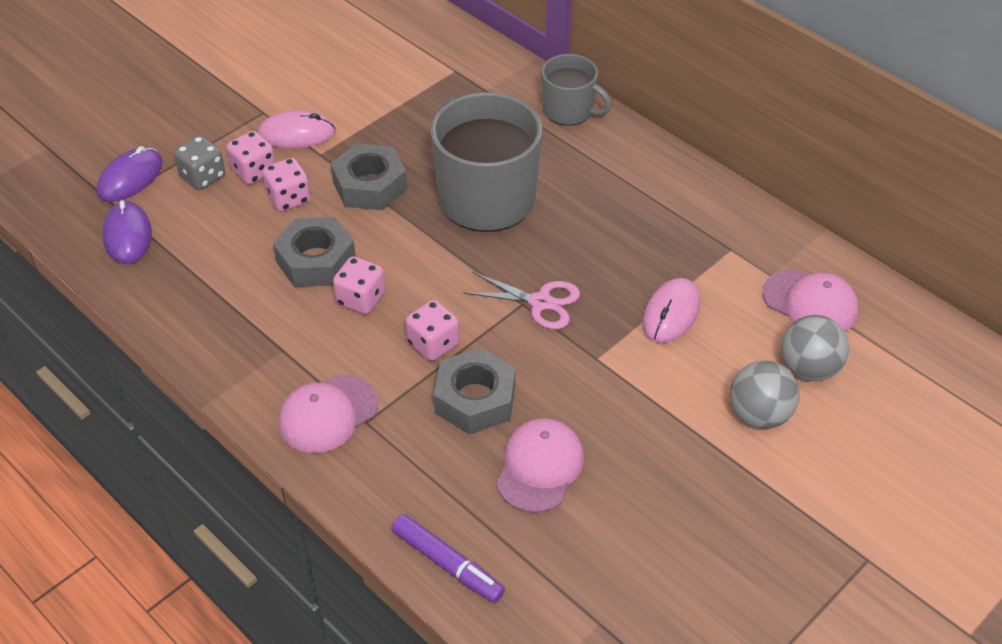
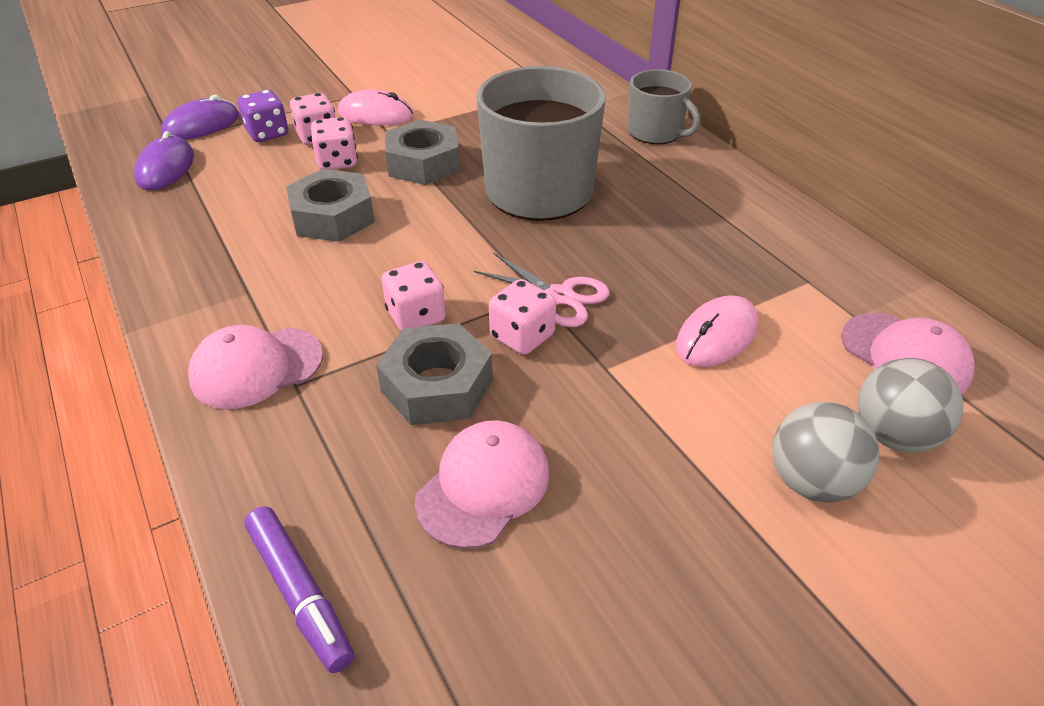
camera: 15 degrees right, 5 degrees down
grey dice [174,136,225,190] -> purple dice [238,90,289,142]
pink dice [333,257,385,314] -> pink dice moved to [489,279,556,355]

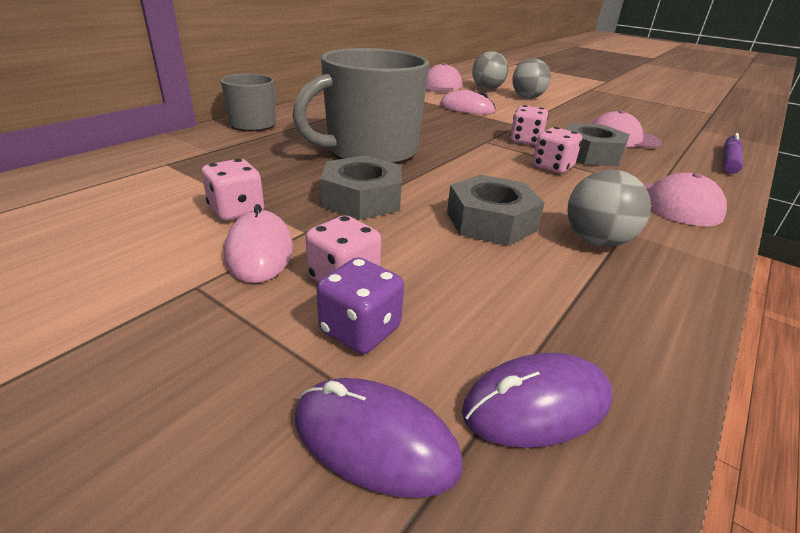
camera: 115 degrees left, 10 degrees down
pink dice [311,117,358,170] -> pink dice moved to [202,159,264,221]
pink scissors [474,252,610,327] -> none
none -> grey ball [567,170,651,247]

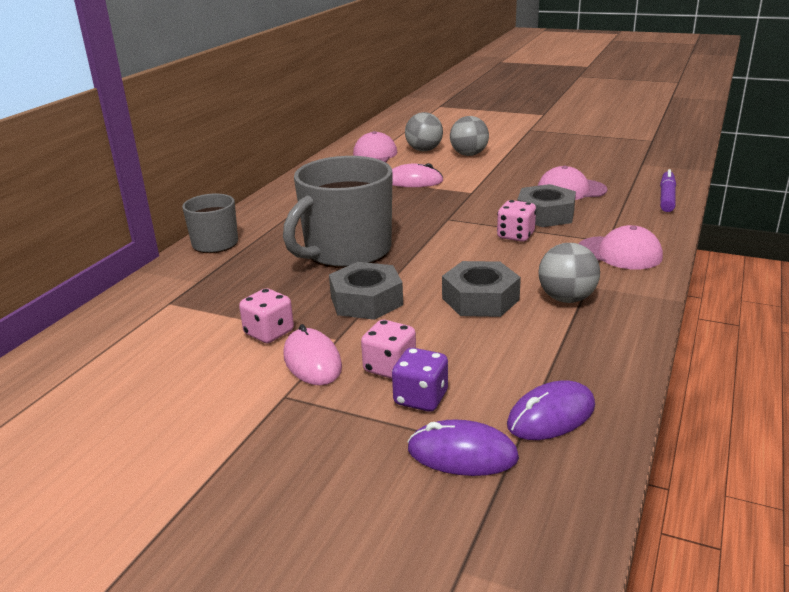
camera: 10 degrees left, 5 degrees down
pink dice [510,105,549,146] -> none

